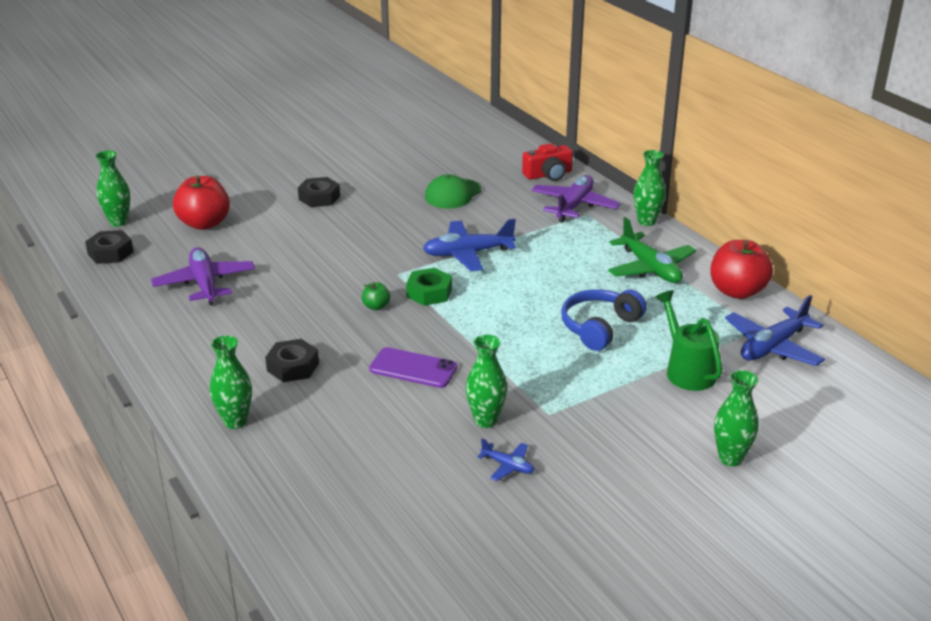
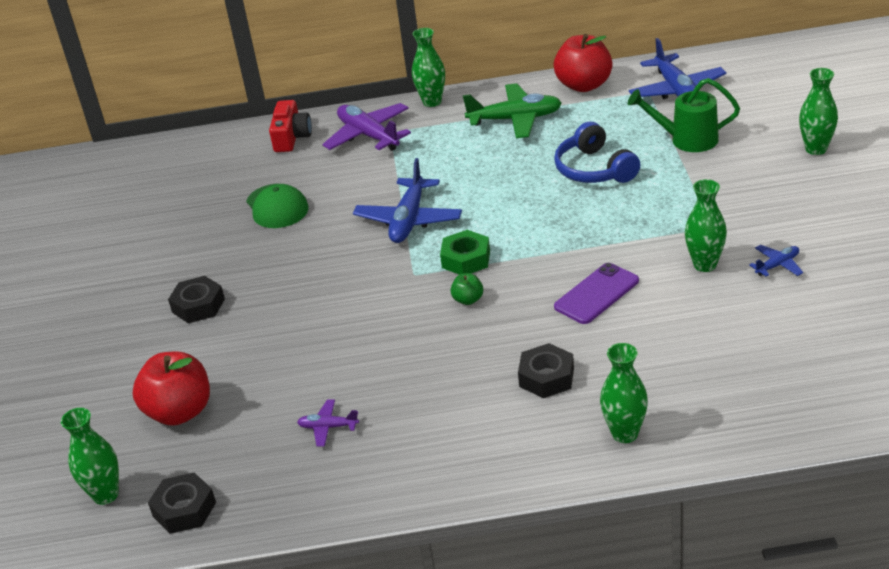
camera: 60 degrees left, 5 degrees up
purple plane [151,248,255,305] -> purple plane [297,399,359,447], size x0.50

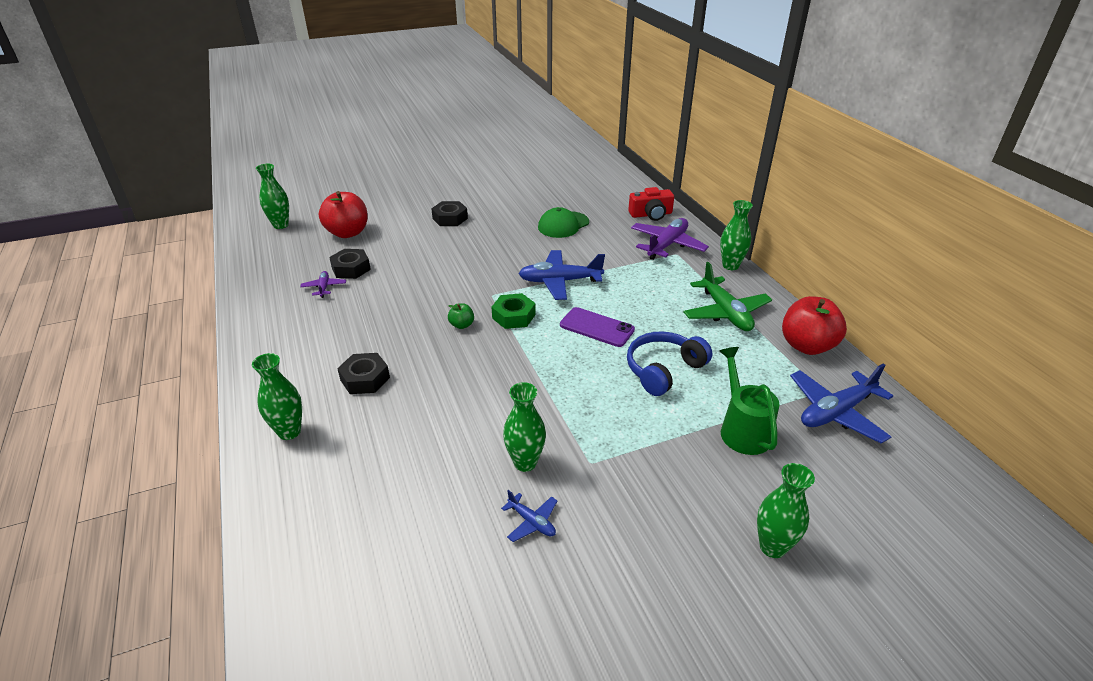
camera: 70 degrees right, 0 degrees up
black nut [148,472,216,534] -> black nut moved to [329,249,371,279]
purple phone [554,263,639,324] -> purple phone moved to [560,307,635,347]

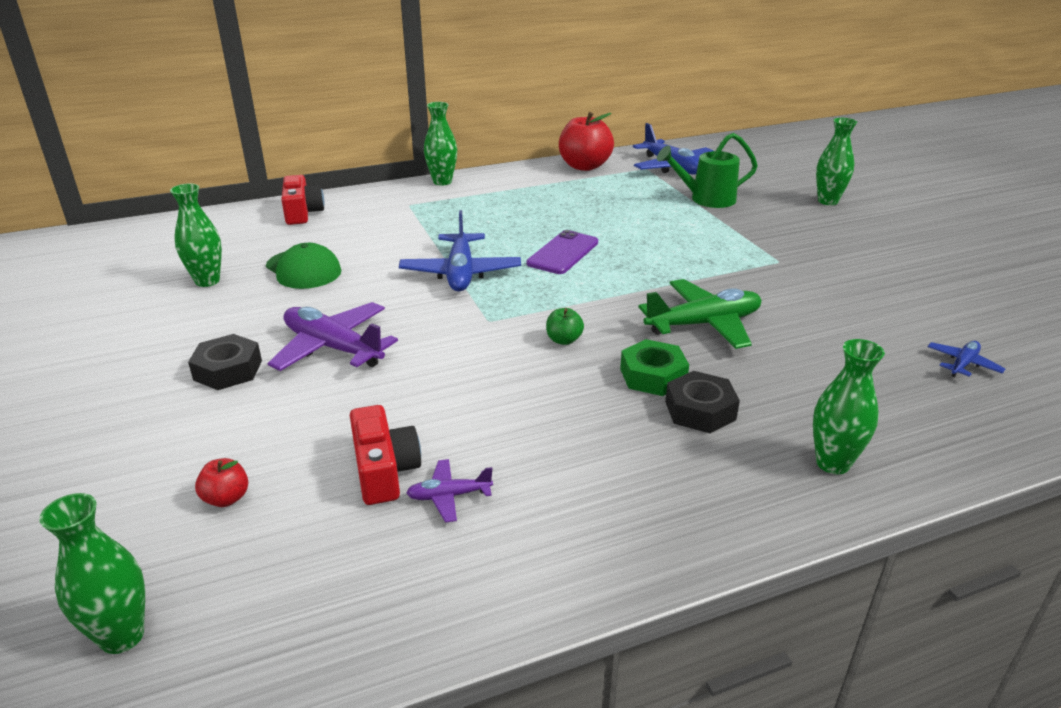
camera: 90 degrees left, 5 degrees down
red apple [319,191,368,238] -> red apple [195,458,248,507], size x0.46
black nut [329,249,371,279] -> red camera [350,405,421,505]
green nut [492,293,536,329] -> green nut moved to [620,339,689,396]
blue plane [501,490,557,542] -> blue plane moved to [928,341,1005,377]
green vase [503,382,546,472] -> green vase moved to [170,184,222,287]
blue headphones [627,331,712,396] -> none
purple plane [631,218,709,260] -> purple plane moved to [268,302,398,371]
green plane [683,262,772,331] -> green plane moved to [638,279,761,349]

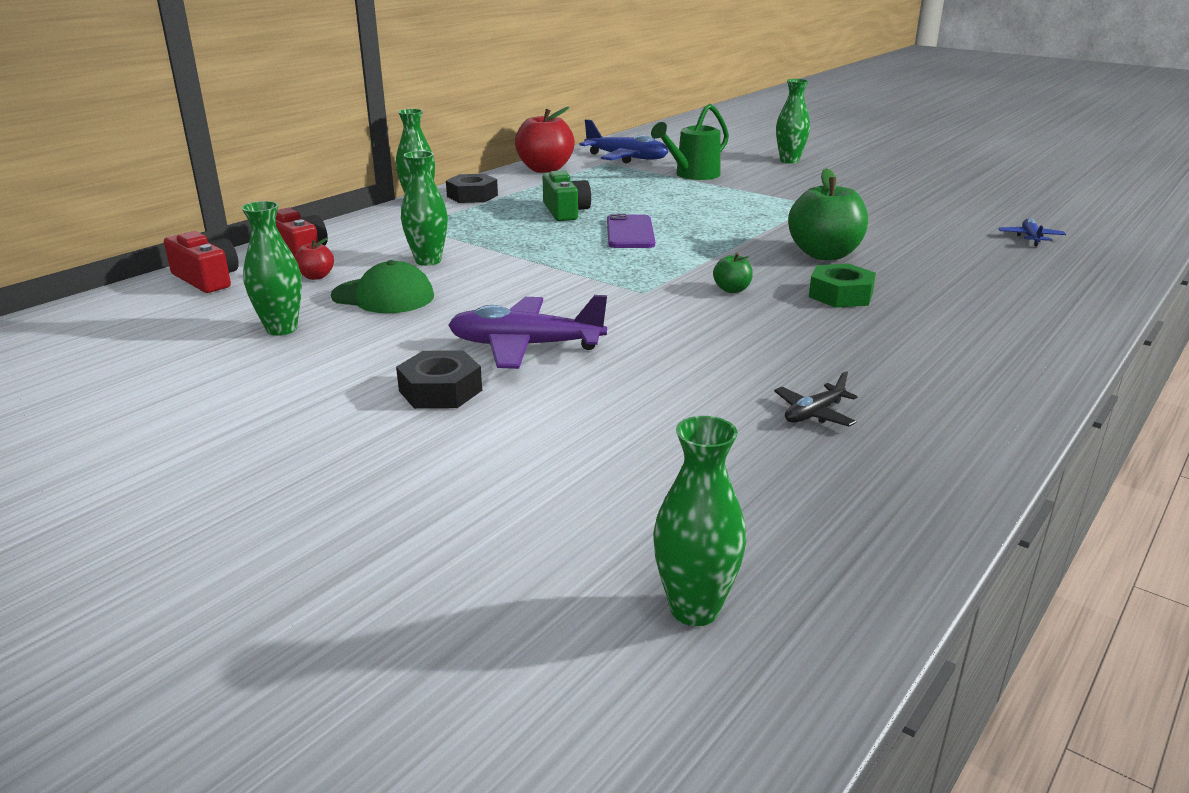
camera: 30 degrees left, 5 degrees down
red apple [195,458,248,507] -> red apple moved to [294,238,334,280]
red camera [350,405,421,505] -> red camera moved to [164,231,239,293]
blue plane [399,210,521,291] -> none
purple plane [406,459,493,522] -> black plane [774,371,858,427]
green plane [638,279,761,349] -> green apple [788,168,868,260]
black nut [665,371,740,433] -> black nut moved to [446,174,498,203]
green vase [813,339,885,474] -> green vase moved to [401,151,448,266]
none -> green camera [543,170,591,221]

